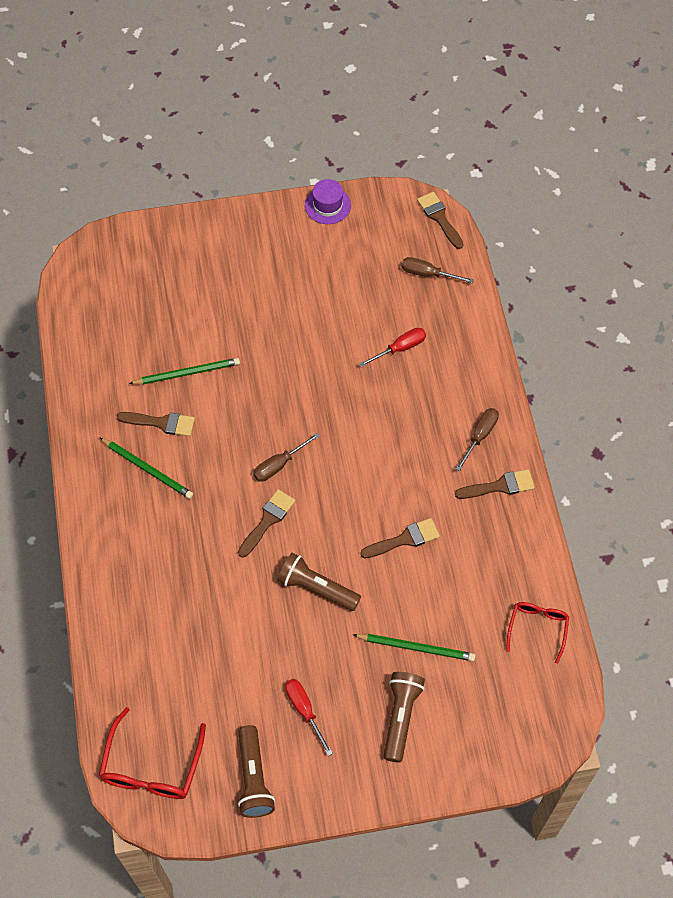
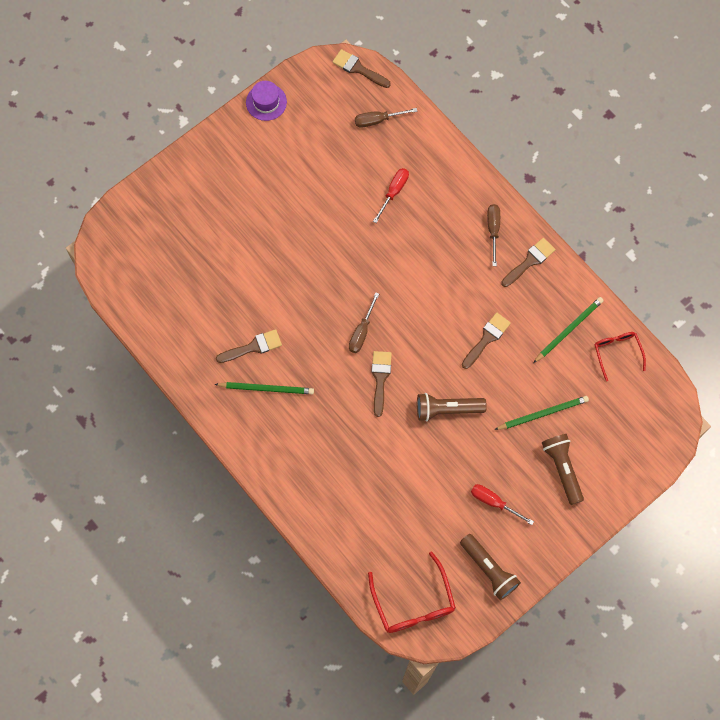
camera: 30 degrees left, 10 degrees up
green pencil [129,358,240,384] -> green pencil moved to [533,297,603,363]

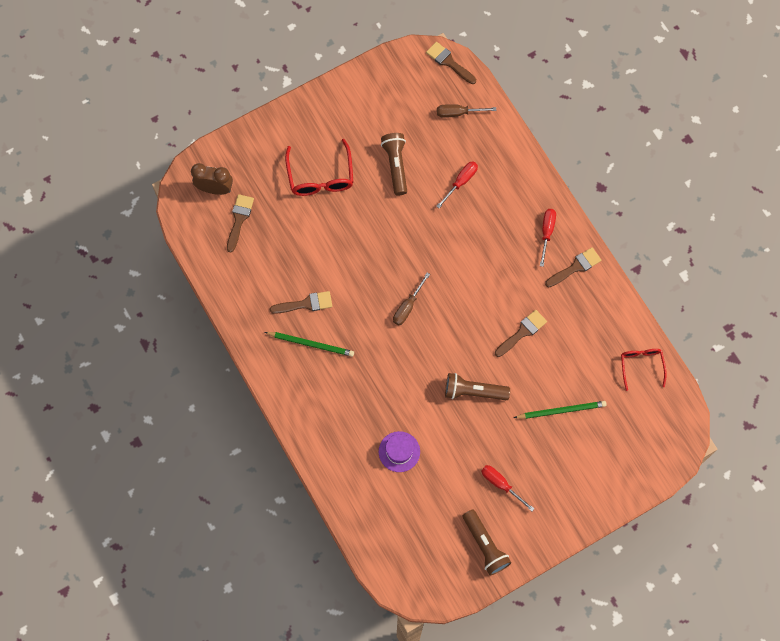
camera: 10 degrees right, 0 degrees up
purple hat [246,81,287,121] -> purple hat moved to [379,431,420,472]
red glasses [368,552,456,633] -> red glasses moved to [285,139,353,196]
brown brush [371,351,392,417] -> brown brush moved to [227,194,254,253]
brown screwdriver [487,204,500,266] -> red screwdriver [540,209,556,267]
green pencil [533,297,603,363] -> none
brown flashlight [542,434,584,505] -> brown flashlight moved to [381,133,407,195]
none -> brown clock [191,163,233,195]

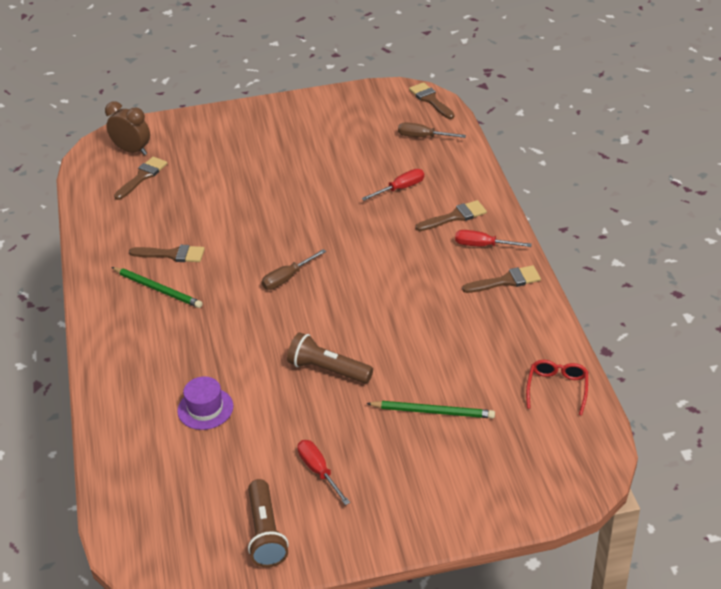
camera: 20 degrees right, 30 degrees down
red glasses [285,139,353,196] -> none
brown flashlight [381,133,407,195] -> none
brown brush [495,310,547,357] -> brown brush moved to [415,200,487,231]
red screwdriver [540,209,556,267] -> red screwdriver turned 105 degrees counterclockwise [455,230,532,247]

